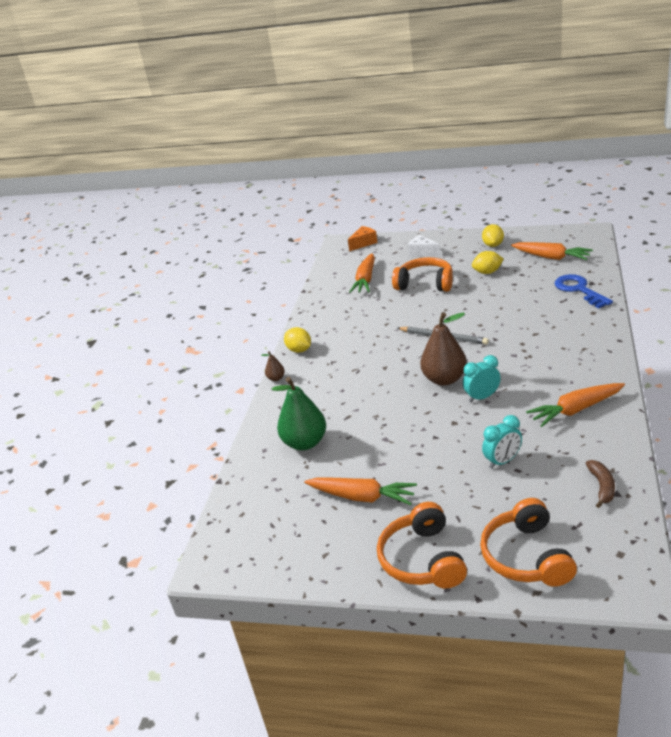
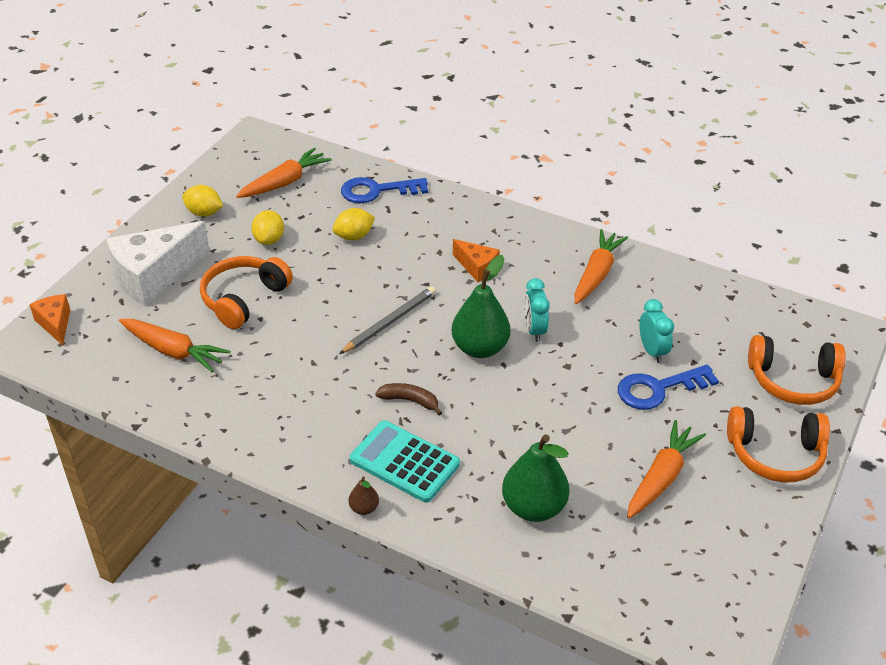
camera: 80 degrees left, 10 degrees up
yellow lemon [284,327,311,353] -> yellow lemon moved to [333,208,375,241]
white cheese [408,235,441,256] -> white cheese [106,221,210,306], size x1.96
brown pear [420,312,467,386] -> green pear [452,255,510,358]
orange carrot [526,383,625,427] -> orange carrot turned 150 degrees counterclockwise [575,229,628,304]
brown banana [585,460,615,508] -> brown banana moved to [375,383,442,415]
none -> turquoise calculator [350,421,460,503]
none -> orange cheese [453,239,500,282]
none -> blue key [618,364,719,410]

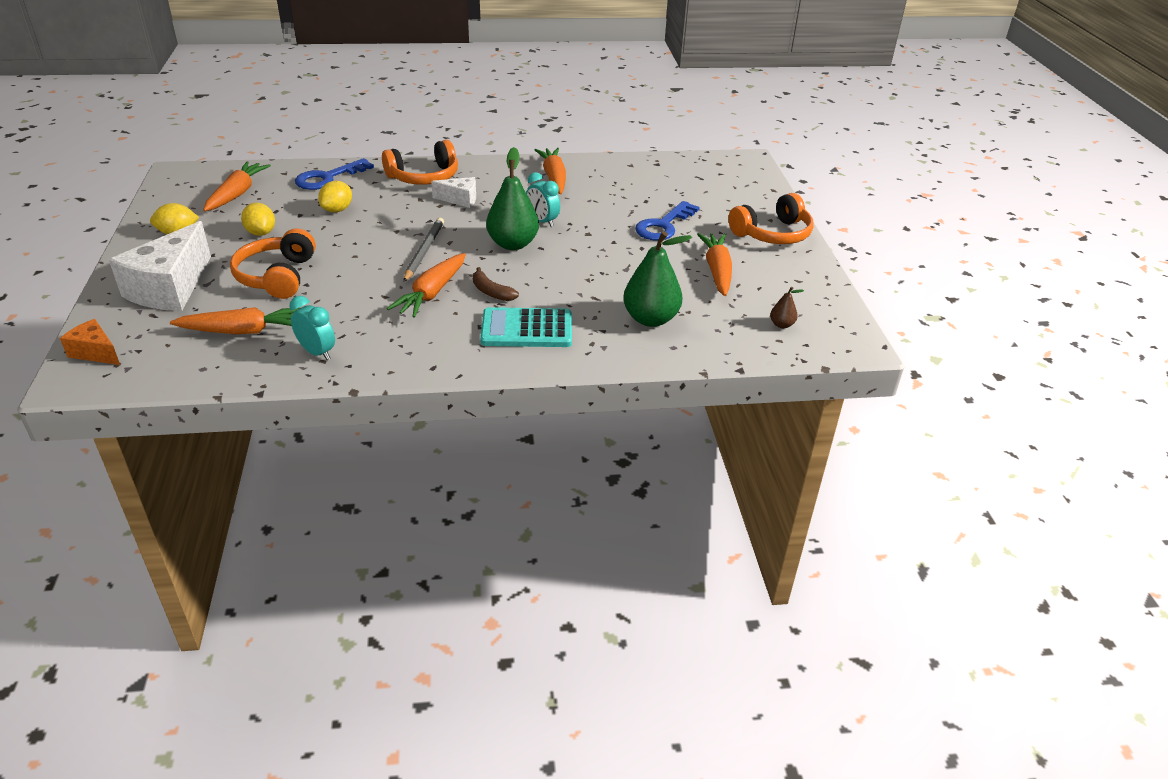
camera: 35 degrees left, 5 degrees down
brown pear [349,477,379,515] -> brown pear moved to [770,287,804,328]
brown banana [375,383,442,415] -> brown banana turned 120 degrees counterclockwise [473,267,519,301]
orange cheese [453,239,500,282] -> white cheese [431,177,476,208]
turquoise clock [639,299,674,363] -> turquoise clock moved to [289,296,335,360]
orange headphones [748,335,846,405] -> orange headphones moved to [382,140,458,185]
none -> orange carrot [387,253,466,318]

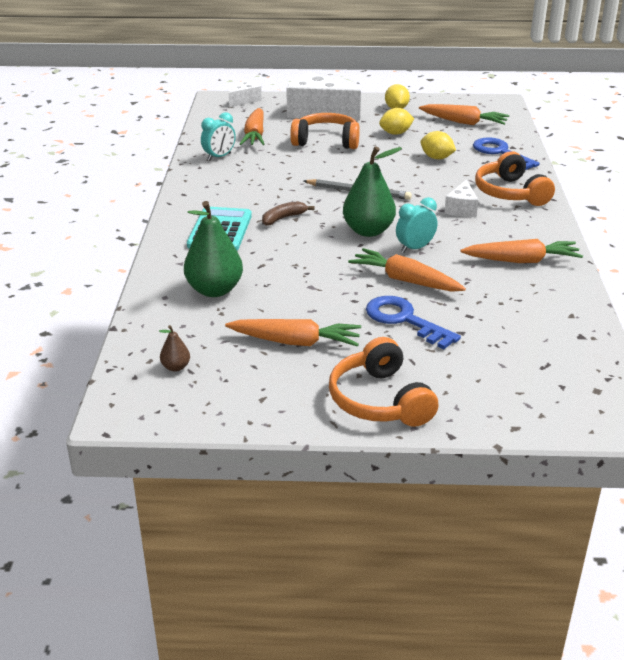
camera: 100 degrees right, 5 degrees down
orange cheese [60,319,120,365] -> white cheese [229,81,262,107]
orange carrot [387,253,466,318] -> orange carrot moved to [348,248,466,292]

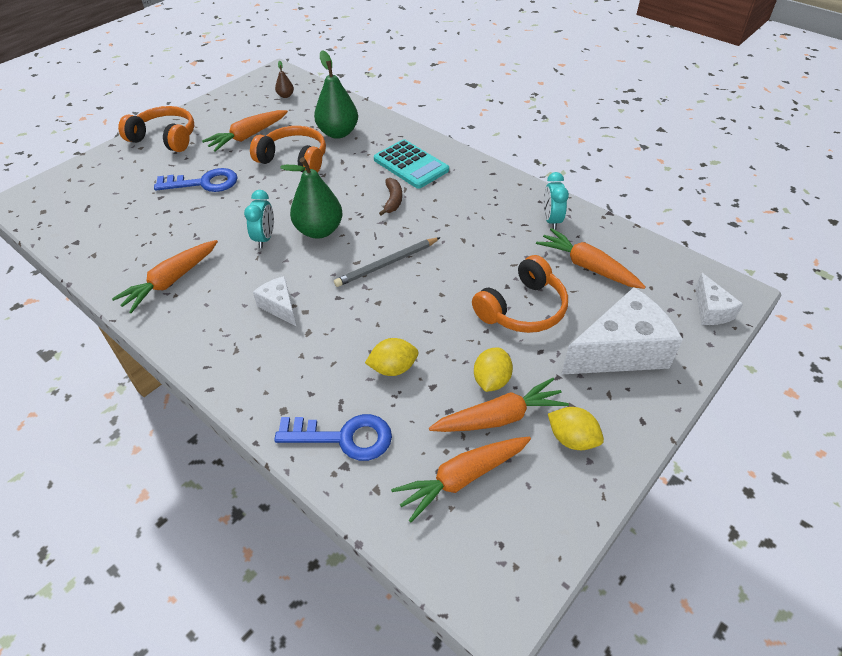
camera: 130 degrees right, 15 degrees up
orange carrot [348,248,466,292] -> orange carrot moved to [429,378,569,432]
orange headphones [475,151,555,206] -> orange headphones moved to [250,126,326,173]

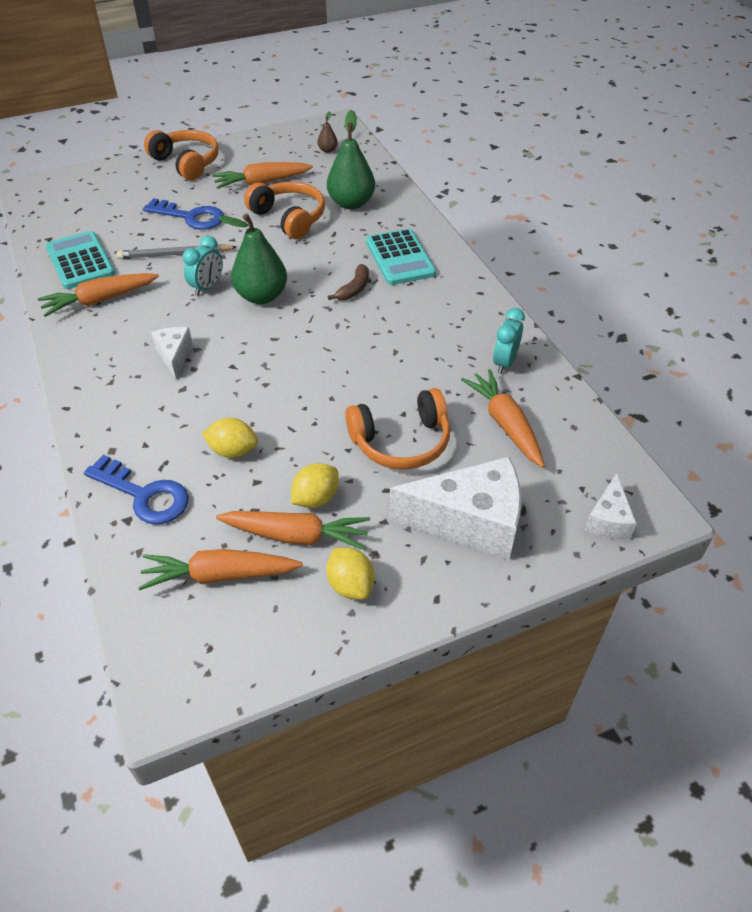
camera: 25 degrees right, 0 degrees up
grey pencil [334,237,441,287] -> grey pencil moved to [116,244,237,259]
none -> turquoise calculator [46,231,115,289]

